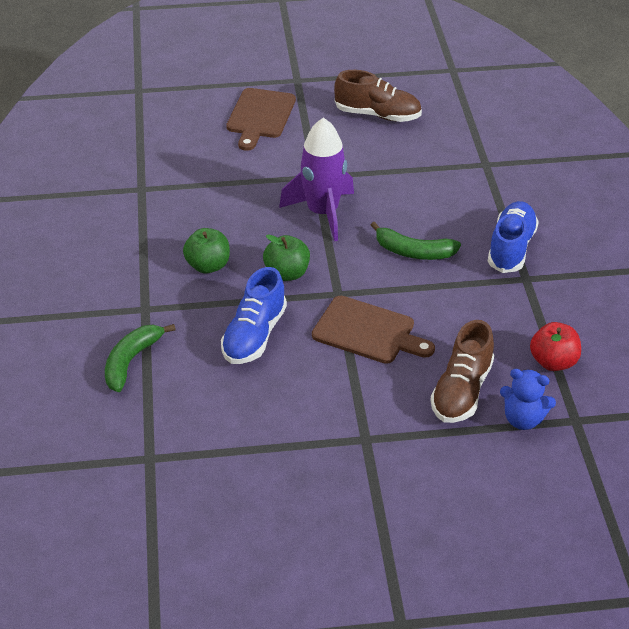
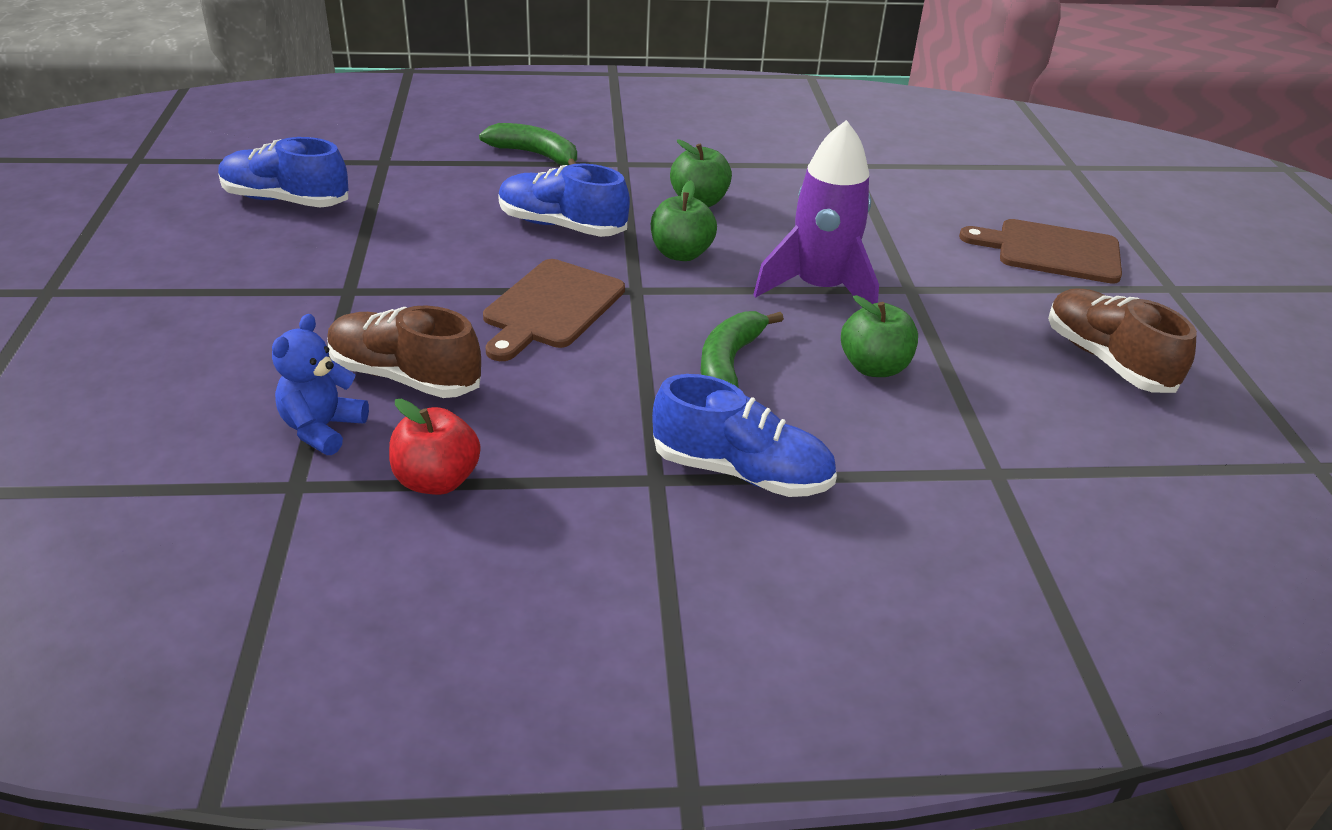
camera: 90 degrees right, 5 degrees down
brown shoe [334,70,422,122] -> brown shoe turned 135 degrees clockwise [1048,288,1197,393]
none -> blue shoe [218,137,348,207]
none -> green apple [841,295,918,377]

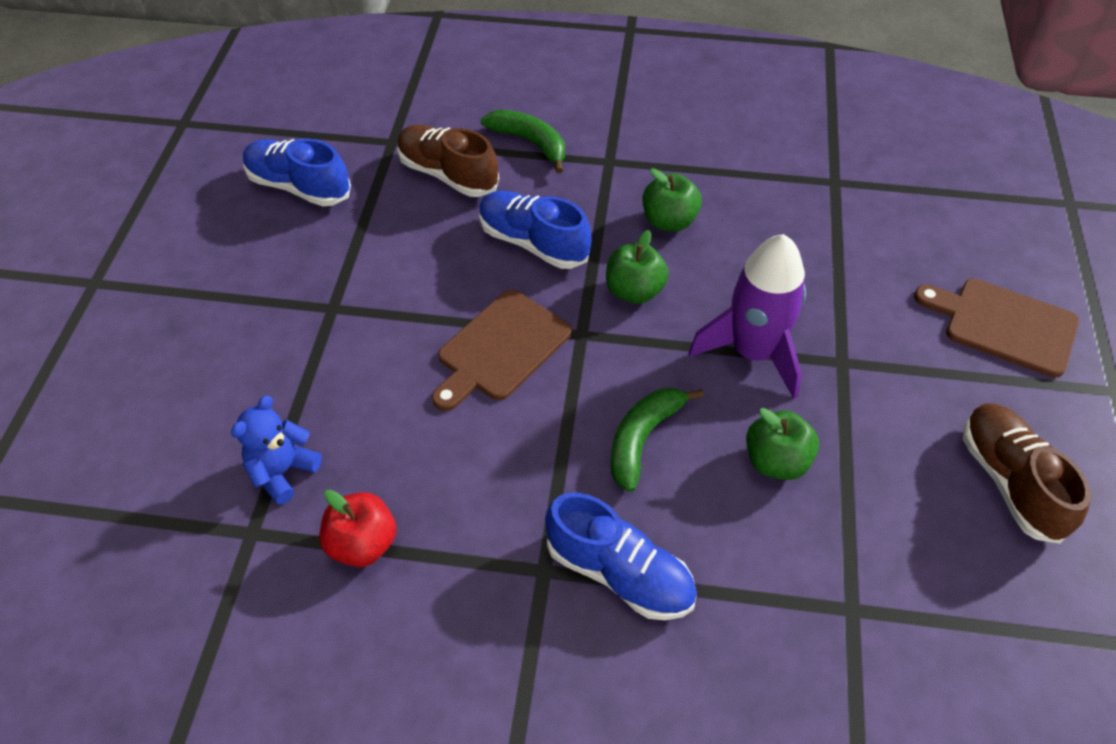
camera: 15 degrees right, 15 degrees up
brown shoe [327,305,481,398] -> brown shoe moved to [397,125,499,197]

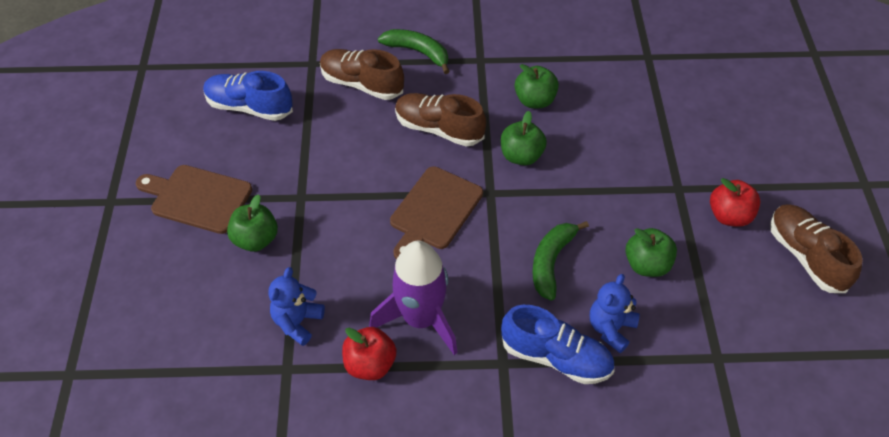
camera: 10 degrees left, 0 degrees up
blue shoe [479,191,591,269] -> brown shoe [395,93,486,146]
purple rocket [688,234,806,399] -> purple rocket moved to [369,241,458,355]
brown cutting board [914,278,1079,378] -> brown cutting board moved to [136,165,252,234]
none -> green apple [227,195,278,252]
none -> blue teddy bear [590,274,640,353]
none -> red apple [710,178,760,227]

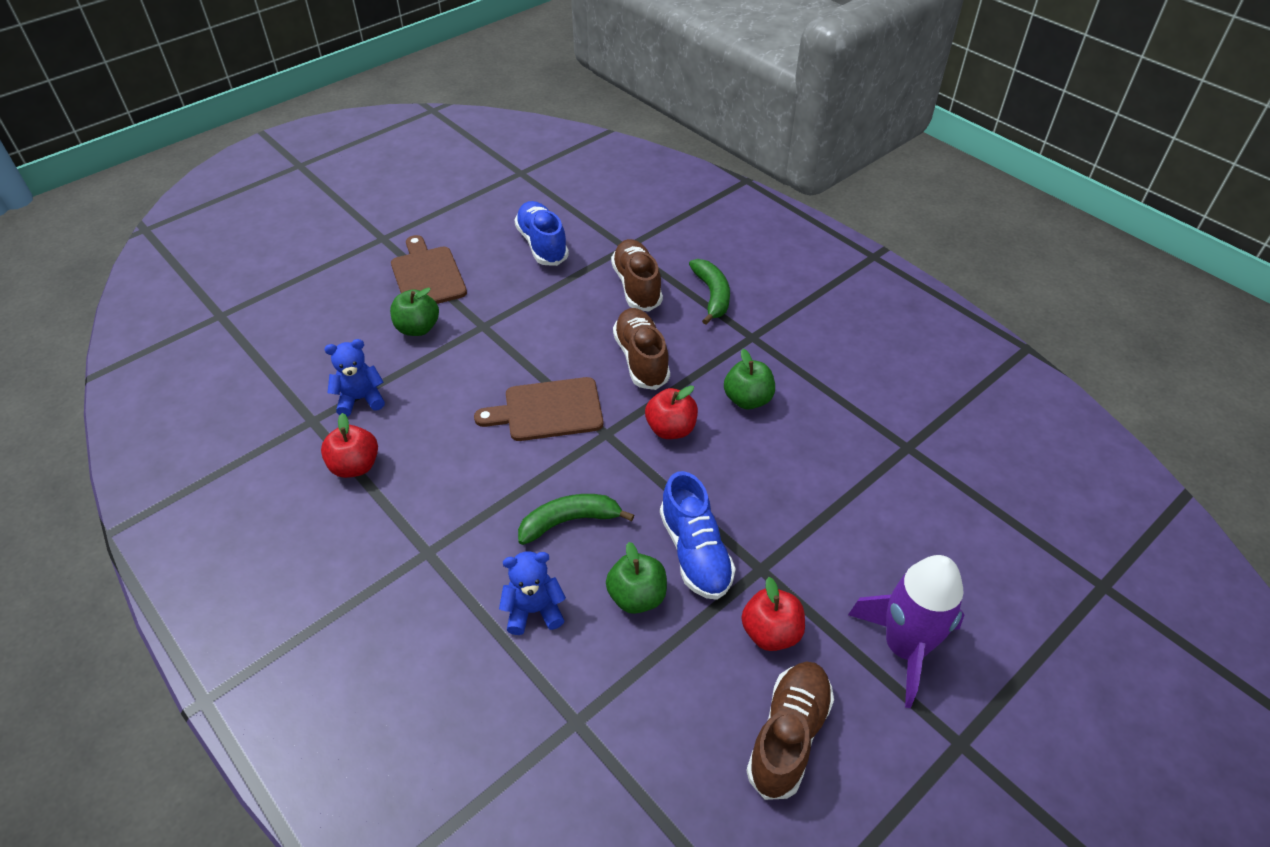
camera: 50 degrees right, 5 degrees down
purple rocket [369,241,458,355] -> purple rocket moved to [848,555,965,708]
green apple [501,111,547,165] -> red apple [645,385,698,439]
blue shoe [501,305,615,384] -> blue shoe moved to [660,471,736,600]

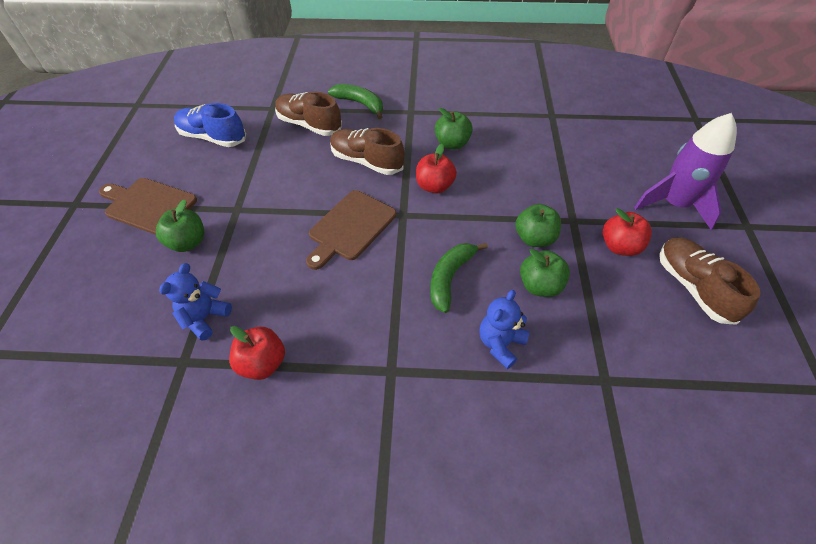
camera: 45 degrees left, 5 degrees up
blue shoe [660,471,736,600] -> green apple [515,204,561,247]

